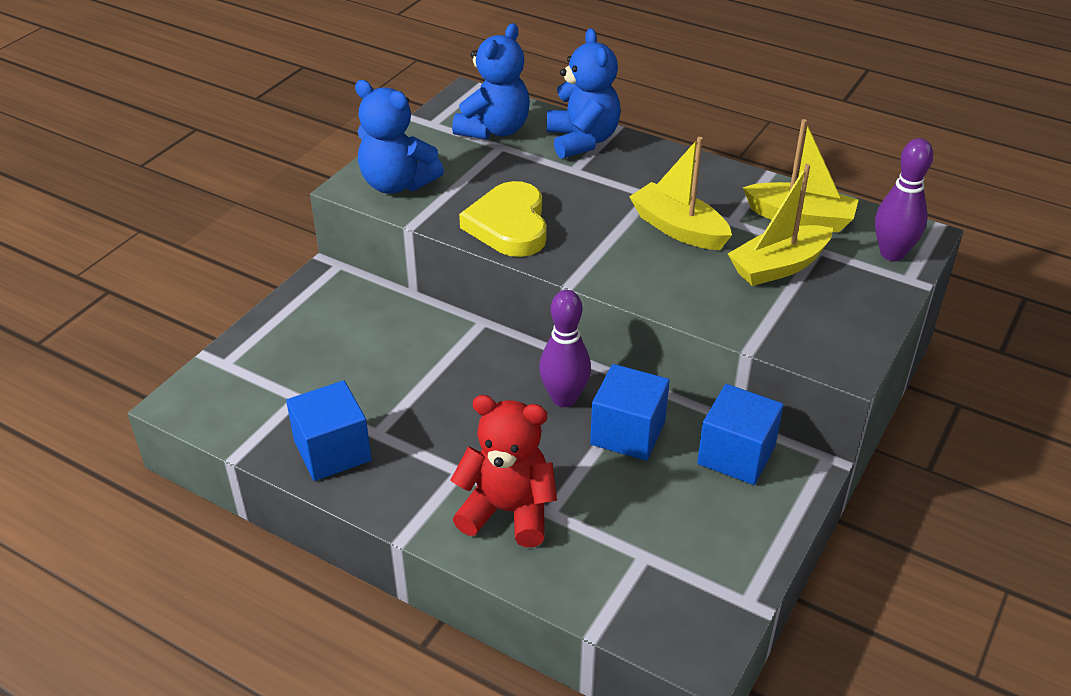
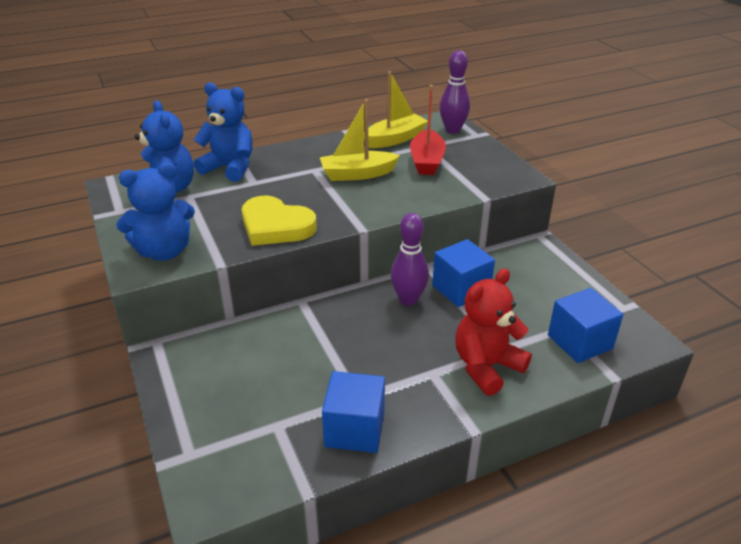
camera: 55 degrees left, 5 degrees down
blue cube [697,384,784,485] -> blue cube moved to [548,288,623,363]
yellow boat [728,164,833,286] -> red boat [410,85,446,175]

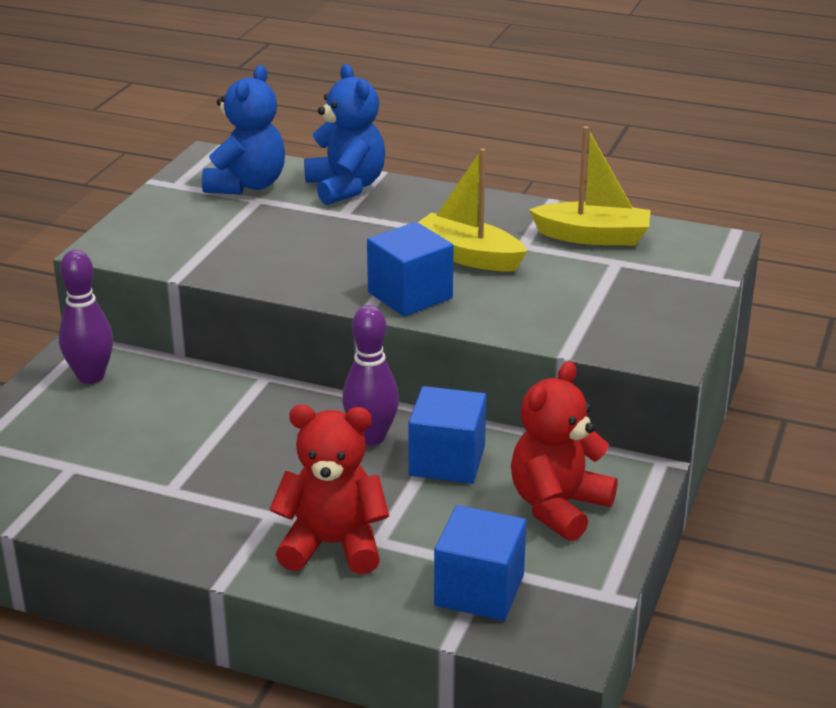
camera: 45 degrees right, 5 degrees down
blue teddy bear [116,162,195,261] -> none
yellow heart [242,196,317,246] -> none
blue cube [322,371,385,453] -> blue cube moved to [367,222,454,316]
red boat [410,85,446,175] -> none
purple bowling pin [440,50,470,134] -> purple bowling pin moved to [59,250,113,384]
none -> red teddy bear [511,361,618,541]

